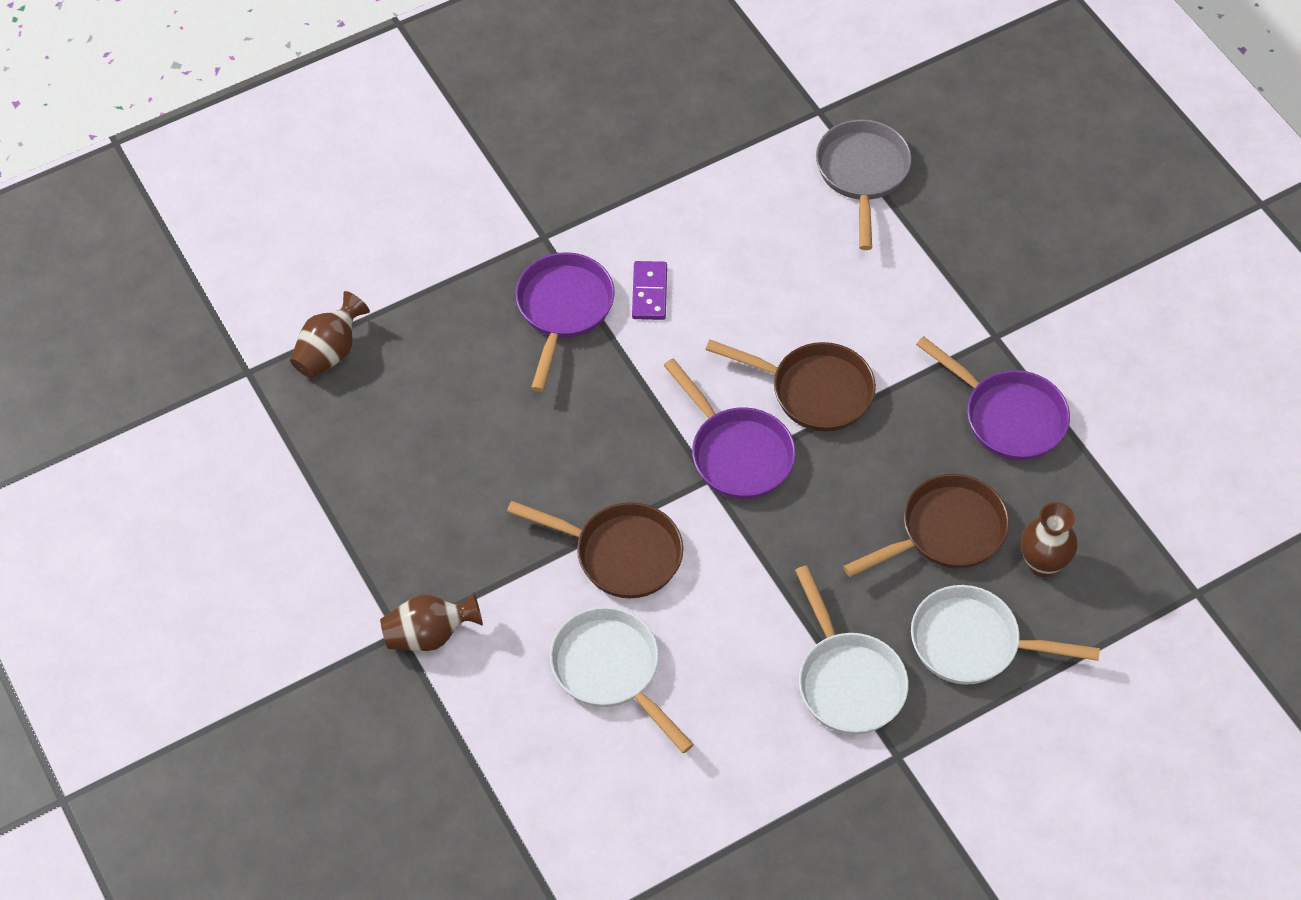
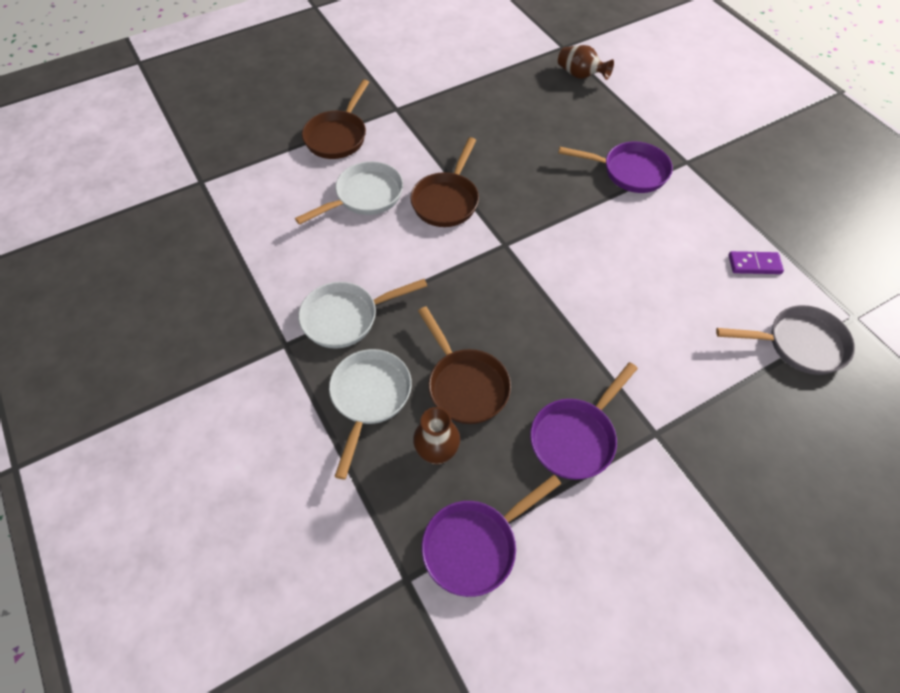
camera: 90 degrees right, 0 degrees up
brown vase [380,592,483,651] -> none
purple domino [632,261,667,320] -> purple domino moved to [729,251,784,274]
purple pan [663,358,796,499] -> purple pan moved to [422,475,561,597]
brown pan [705,340,876,432] -> brown pan moved to [302,80,369,159]

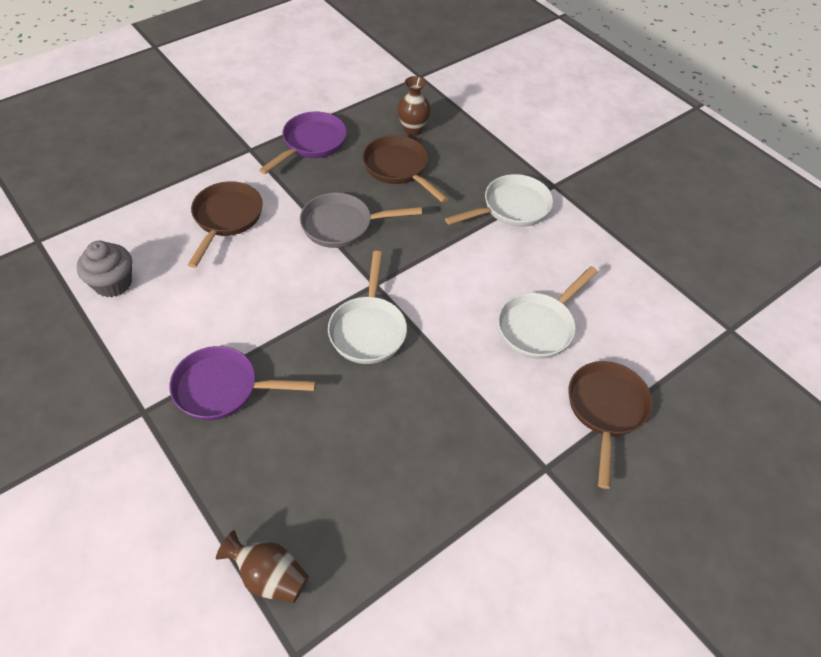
camera: 170 degrees right, 5 degrees down
white pan [329,349,412,480] -> white pan moved to [328,251,407,364]
brown pan [410,137,479,227] -> brown pan moved to [188,181,263,268]
purple pan [422,475,561,597] -> none
grey pan [716,305,855,375] -> grey pan moved to [300,193,422,248]
purple domino [729,251,784,274] -> grey cupcake [77,241,132,297]

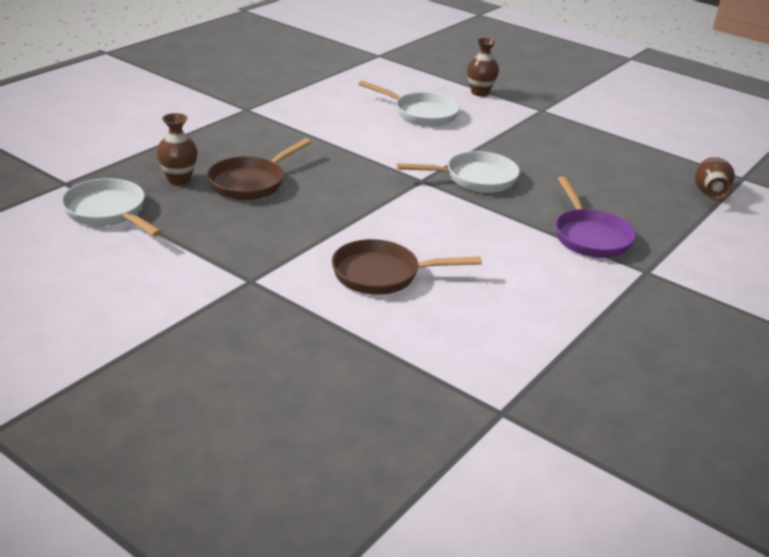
camera: 105 degrees left, 20 degrees down
grey cupcake [77,241,132,297] -> none
purple pan [259,112,347,174] -> none
grey pan [300,193,422,248] -> none
white pan [445,174,553,227] -> white pan moved to [61,178,162,237]
brown pan [568,361,652,489] -> brown vase [467,38,499,96]

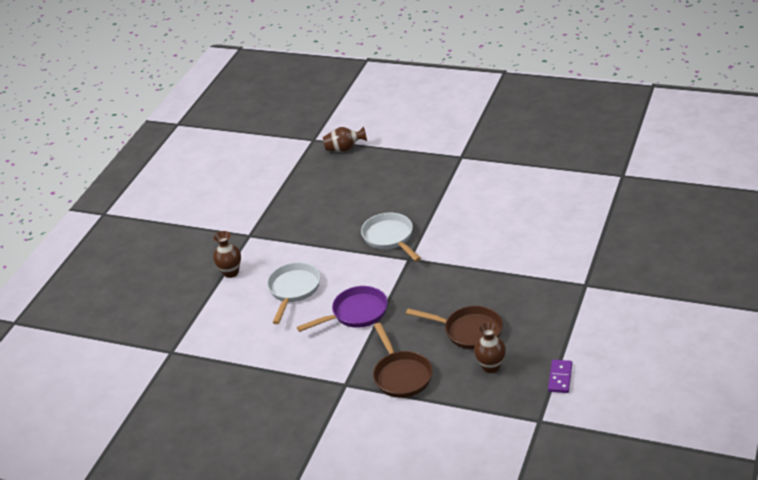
camera: 100 degrees left, 5 degrees up
white pan [61,178,162,237] -> purple domino [548,360,572,393]
brown pan [332,239,482,295] -> brown pan moved to [373,323,433,398]
purple pan [555,176,636,258] -> purple pan moved to [297,286,388,332]

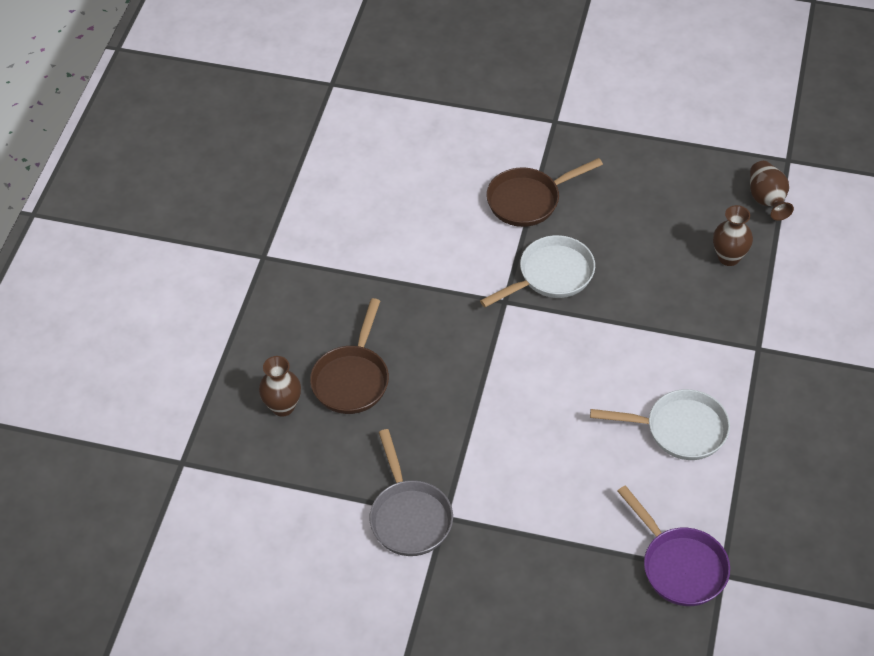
camera: 80 degrees right, 15 degrees up
brown vase [213,231,241,278] -> brown vase moved to [713,205,753,266]
white pan [267,262,320,324] -> white pan moved to [590,389,730,460]
purple pan [297,286,388,332] -> purple pan moved to [618,485,730,606]
brown pan [373,323,433,398] -> brown pan moved to [486,158,603,227]
purple domino [548,360,572,393] -> none
none -> grey pan [370,429,453,556]

